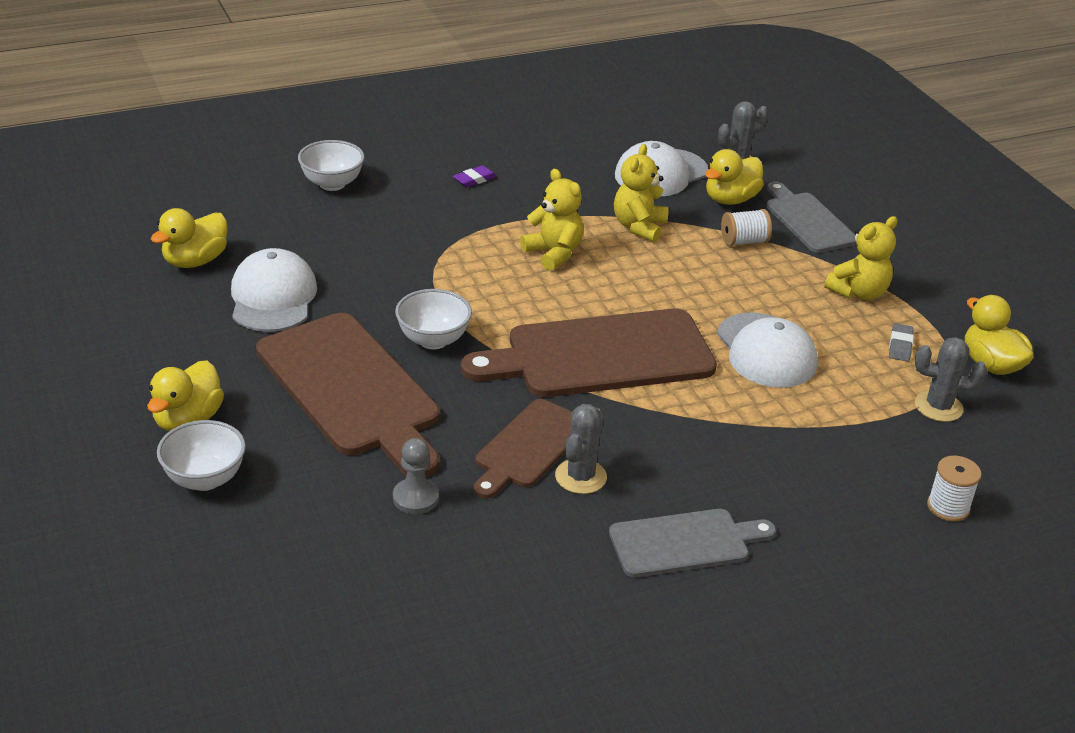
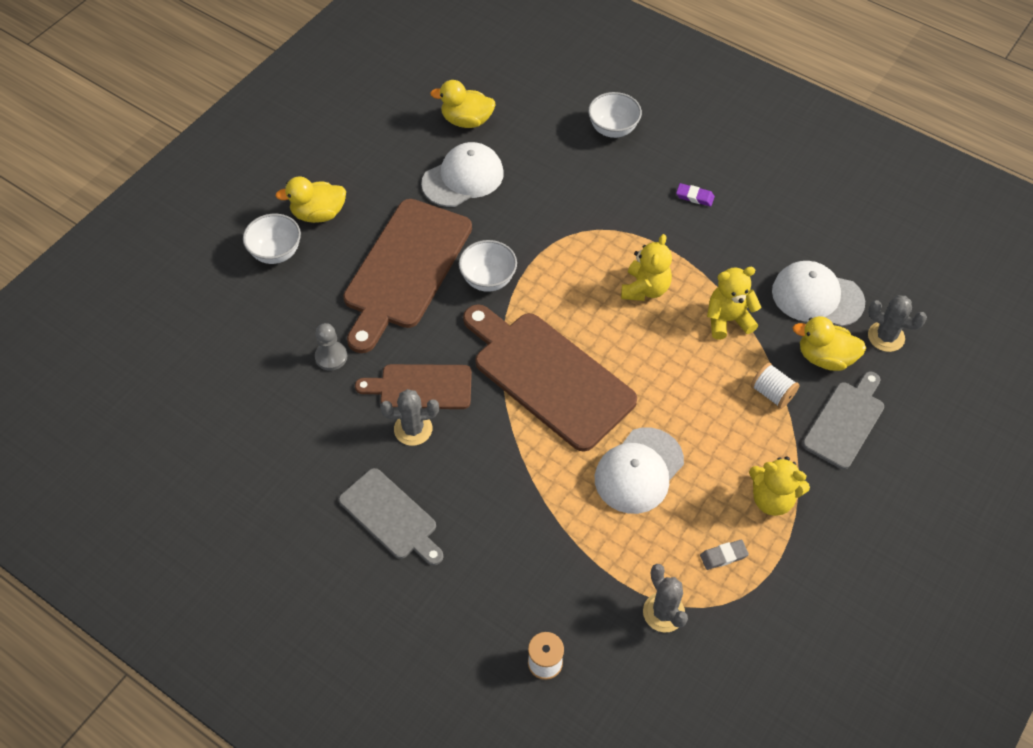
camera: 60 degrees right, 20 degrees up
yellow duck [965,295,1034,375] -> none

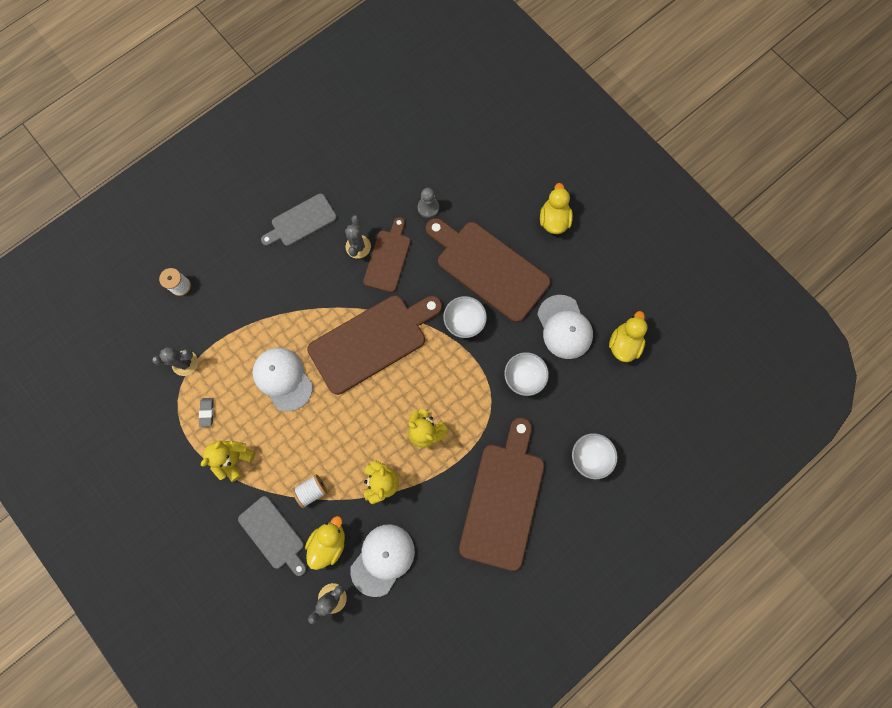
camera: 105 degrees right, 20 degrees up
white bowl [243,214,301,264] -> white bowl moved to [504,352,549,396]
purple eraser [676,183,715,206] -> brown cutting board [459,417,544,571]

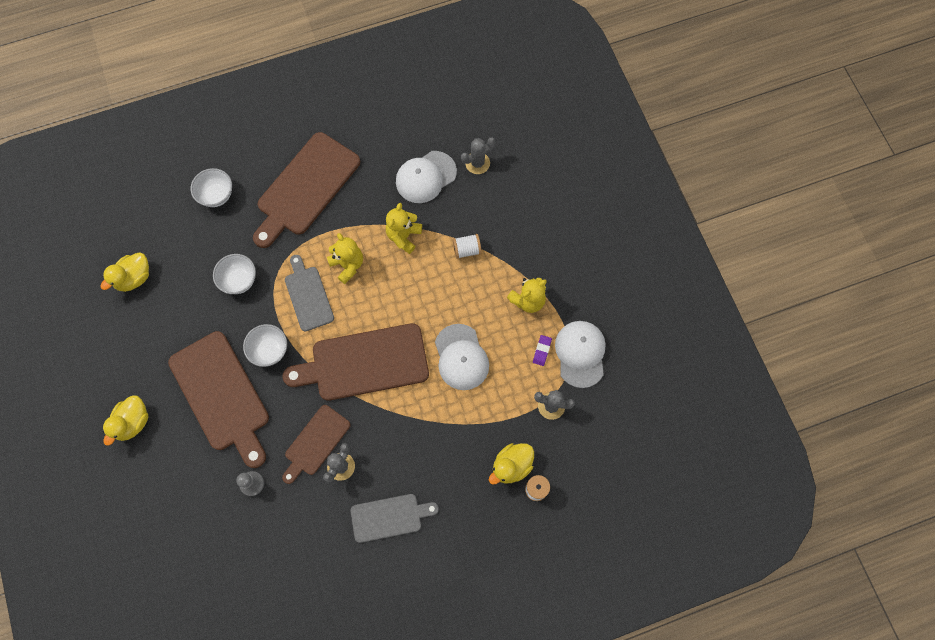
camera: 160 degrees left, 5 degrees down
grey eraser [199,398,214,427] -> purple eraser [533,335,552,366]
grey cutting board [238,496,307,576] -> grey cutting board moved to [285,255,334,331]
yellow duck [305,516,345,570] -> yellow duck moved to [489,443,534,484]
white cap [537,295,593,359] -> white cap moved to [555,321,606,388]

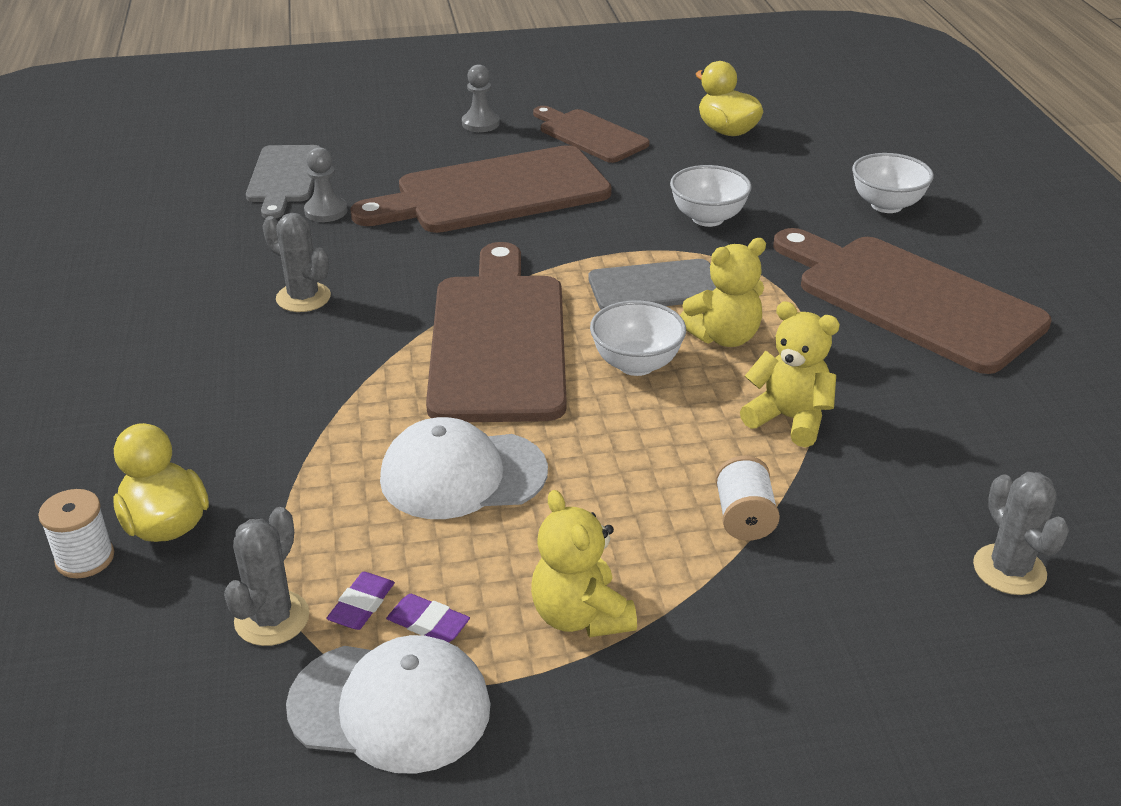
camera: 100 degrees right, 35 degrees down
yellow duck [102,395,149,446] -> grey pawn [462,64,500,132]
white bowl [243,324,287,367] -> white bowl moved to [590,300,686,376]
brown cutting board [282,405,351,484] -> brown cutting board moved to [533,106,650,163]
grey cutting board [351,494,439,543] -> grey cutting board moved to [246,145,320,219]
white cap [396,151,457,203] -> none
none -> purple eraser [326,572,395,630]

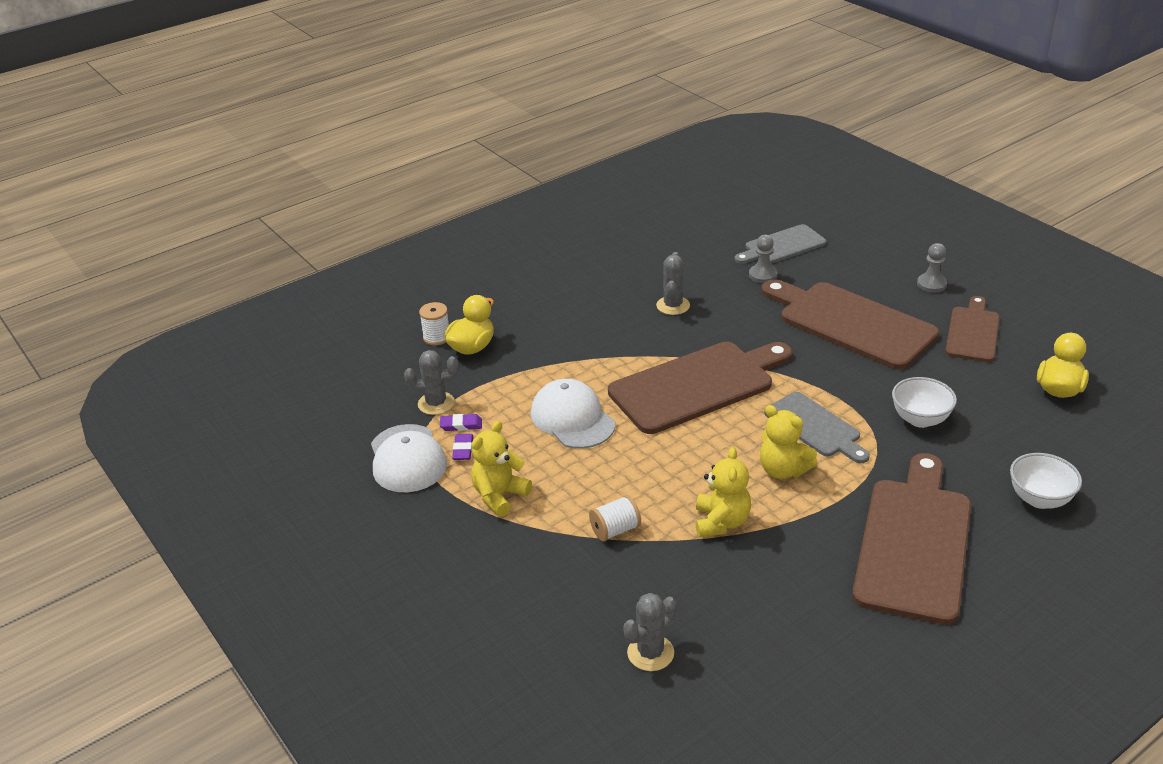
camera: 65 degrees right, 0 degrees up
white bowl [590,300,686,376] -> none

